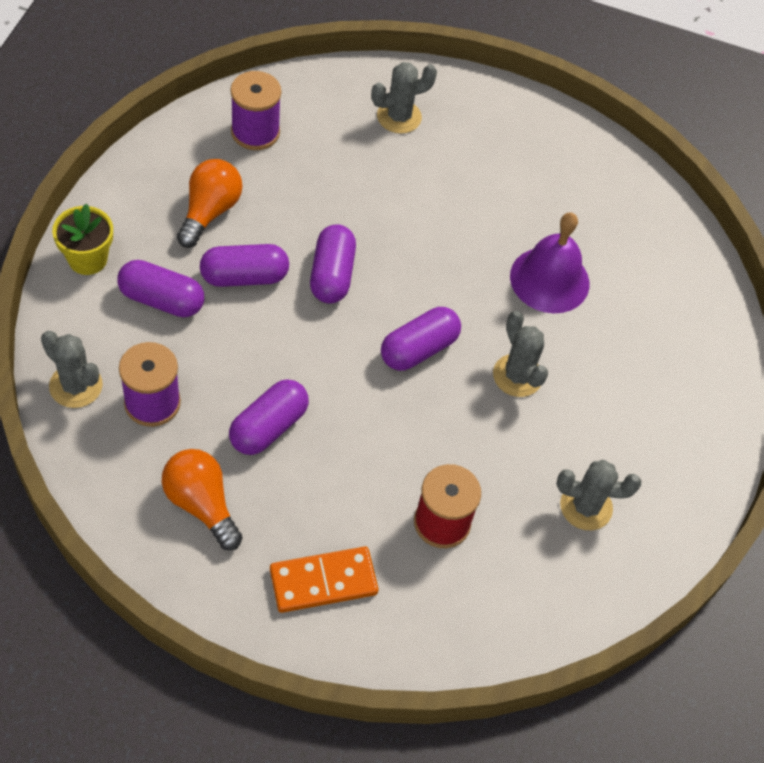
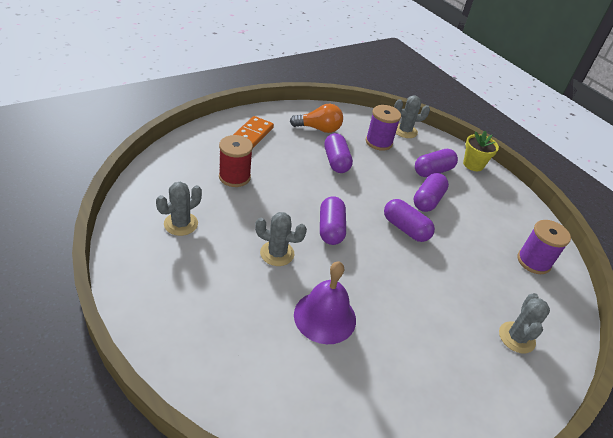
camera: 130 degrees right, 15 degrees down
orange light bulb [177,159,242,248] -> none

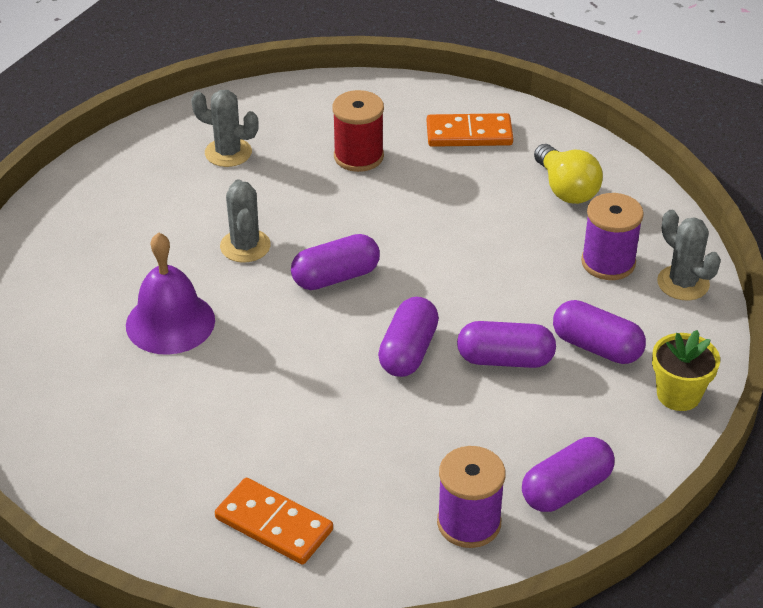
camera: 70 degrees right, 0 degrees up
orange light bulb [290,104,343,133] -> yellow light bulb [534,144,603,204]
purple capsule [324,133,353,173] -> purple capsule moved to [522,437,614,512]
grey cactus [499,293,550,353] -> orange domino [215,478,333,565]

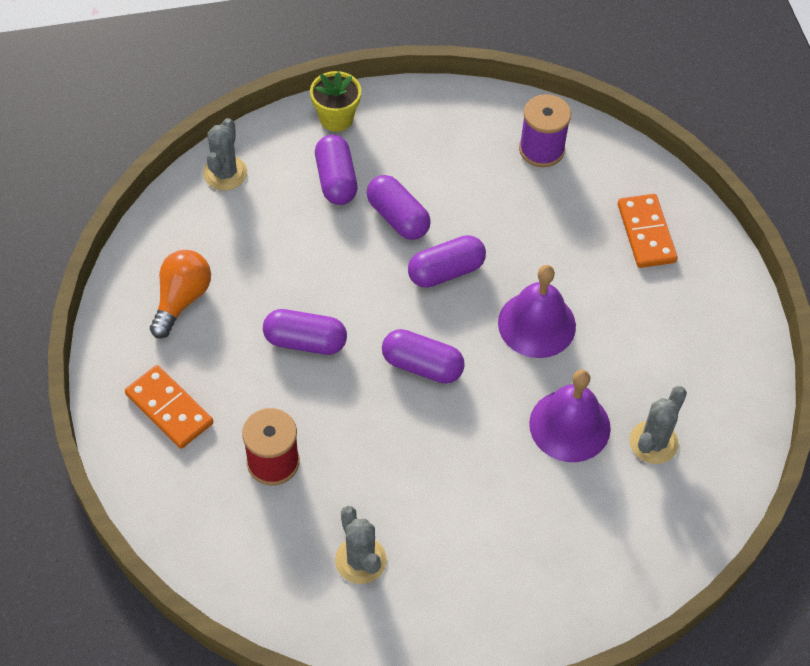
camera: 135 degrees left, 15 degrees up
grey cactus [220,179,271,263] -> grey cactus moved to [629,386,687,464]
purple capsule [522,437,614,512] -> purple capsule moved to [263,309,347,355]
yellow light bulb [534,144,603,204] -> orange light bulb [150,250,211,338]
purple spool [581,193,644,280] -> none
none -> purple bell [498,265,576,358]

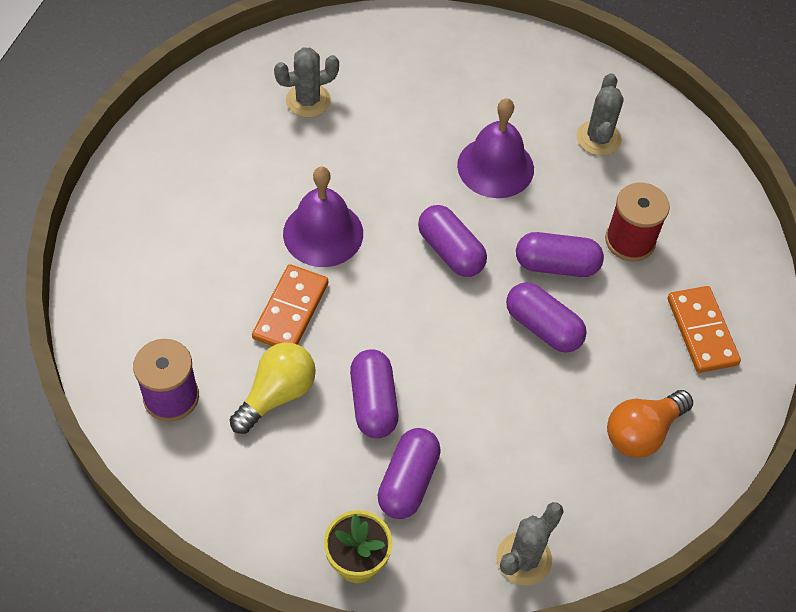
camera: 150 degrees left, 0 degrees up
purple capsule [408,235,486,288] -> purple capsule moved to [516,232,604,277]
purple bell [529,370,611,462] -> purple bell moved to [457,98,534,198]
orange domino [618,194,678,268] -> orange domino moved to [252,264,328,346]
none -> yellow light bulb [230,342,316,434]

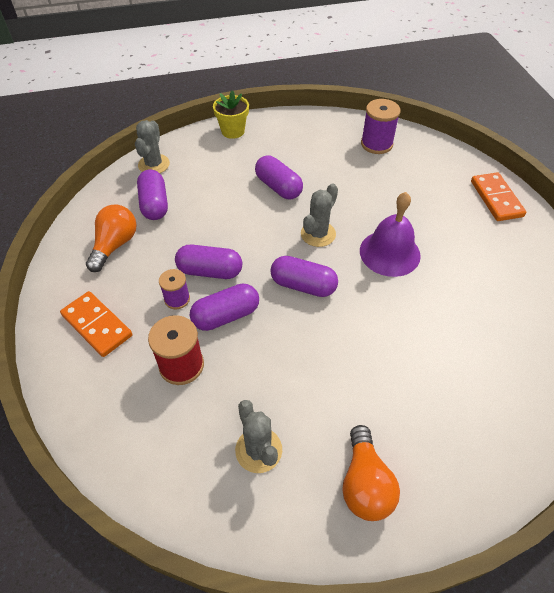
camera: 150 degrees right, 5 degrees down
yellow light bulb [230,342,316,434] -> none
orange domino [252,264,328,346] -> orange domino moved to [471,172,526,221]
grey cactus [274,47,339,118] -> grey cactus moved to [301,183,338,247]
purple capsule [377,428,441,519] -> purple capsule moved to [137,170,168,220]
purple bell [457,98,534,198] -> none
none -> purple spool [159,269,190,309]
none -> orange light bulb [342,425,400,521]

